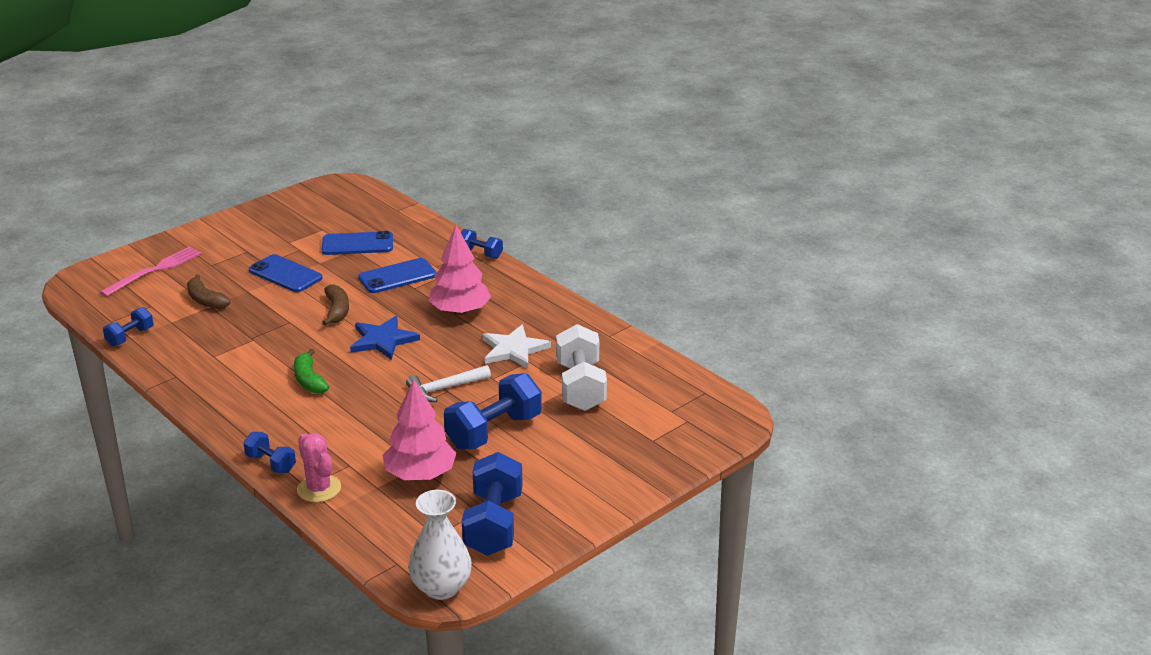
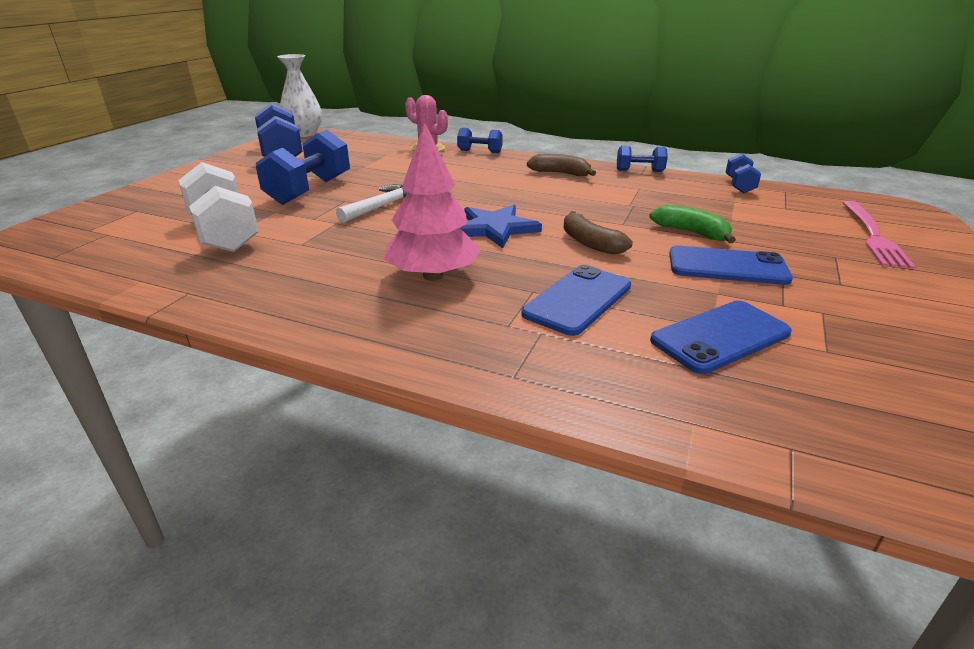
camera: 155 degrees right, 0 degrees up
brown banana [187,274,230,309] -> brown banana moved to [527,154,596,176]
green banana [294,349,329,394] -> green banana moved to [649,205,736,243]
pink tree [383,379,456,480] -> none
blue dumbbell [461,229,503,259] -> blue dumbbell moved to [617,146,668,172]
white star [482,324,551,369] -> none

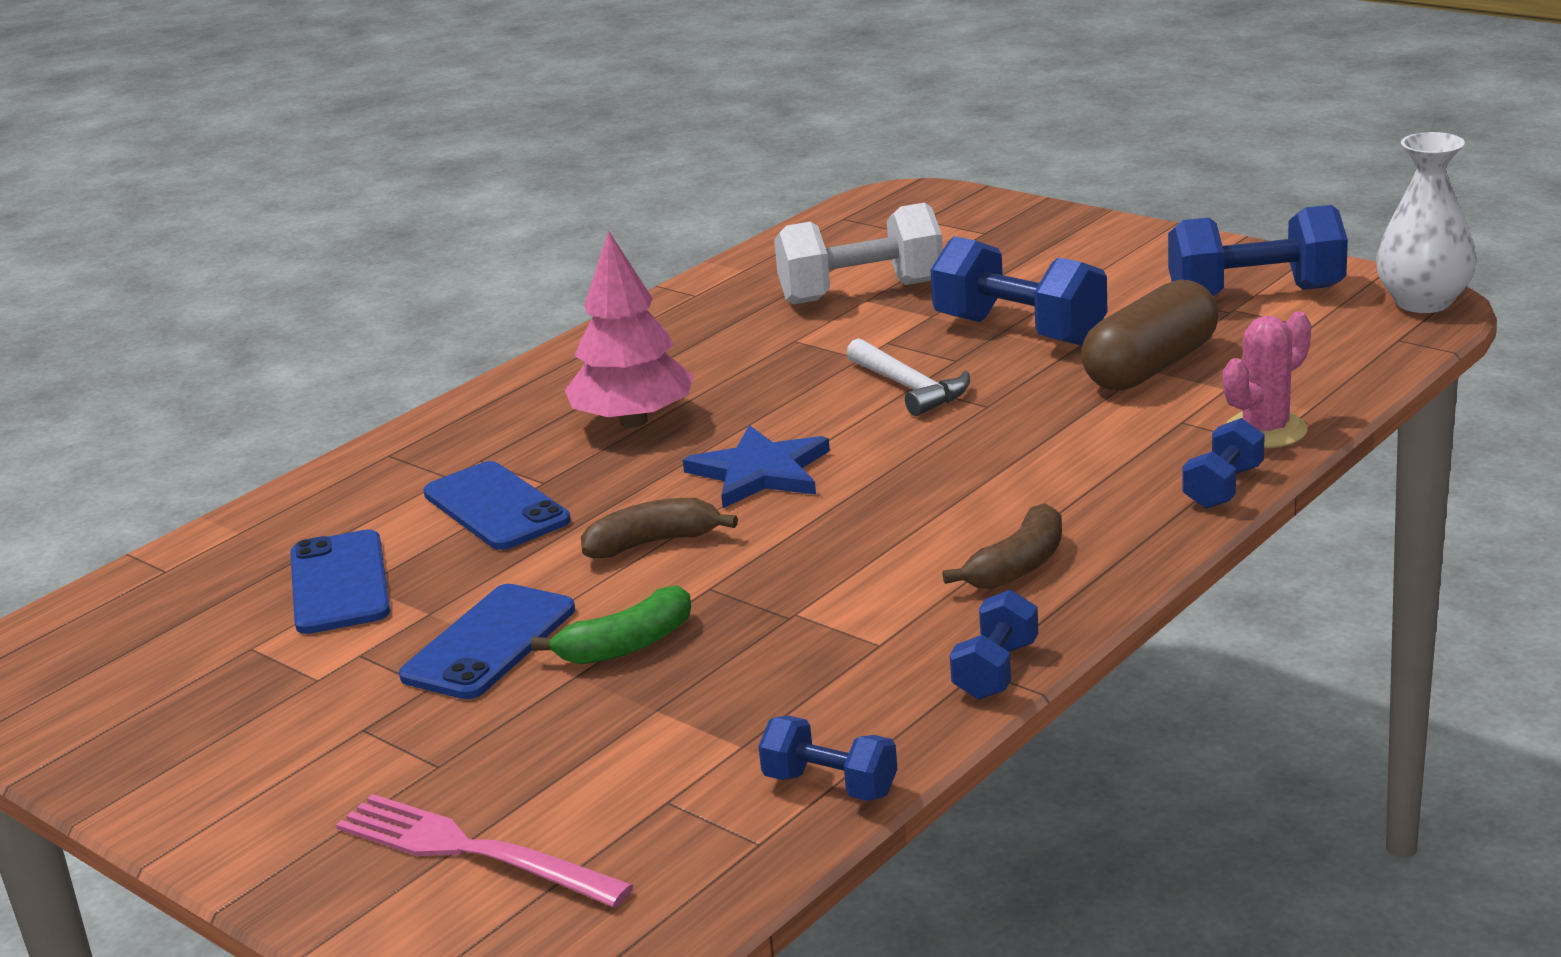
camera: 110 degrees right, 5 degrees down
none -> brown capsule [1081,280,1219,391]

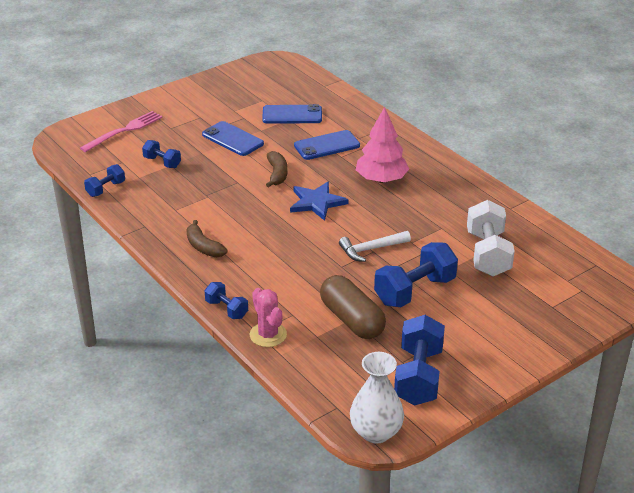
camera: 100 degrees right, 10 degrees up
green banana [531,585,691,664] -> none
blue dumbbell [950,589,1038,700] -> blue dumbbell moved to [142,140,181,168]

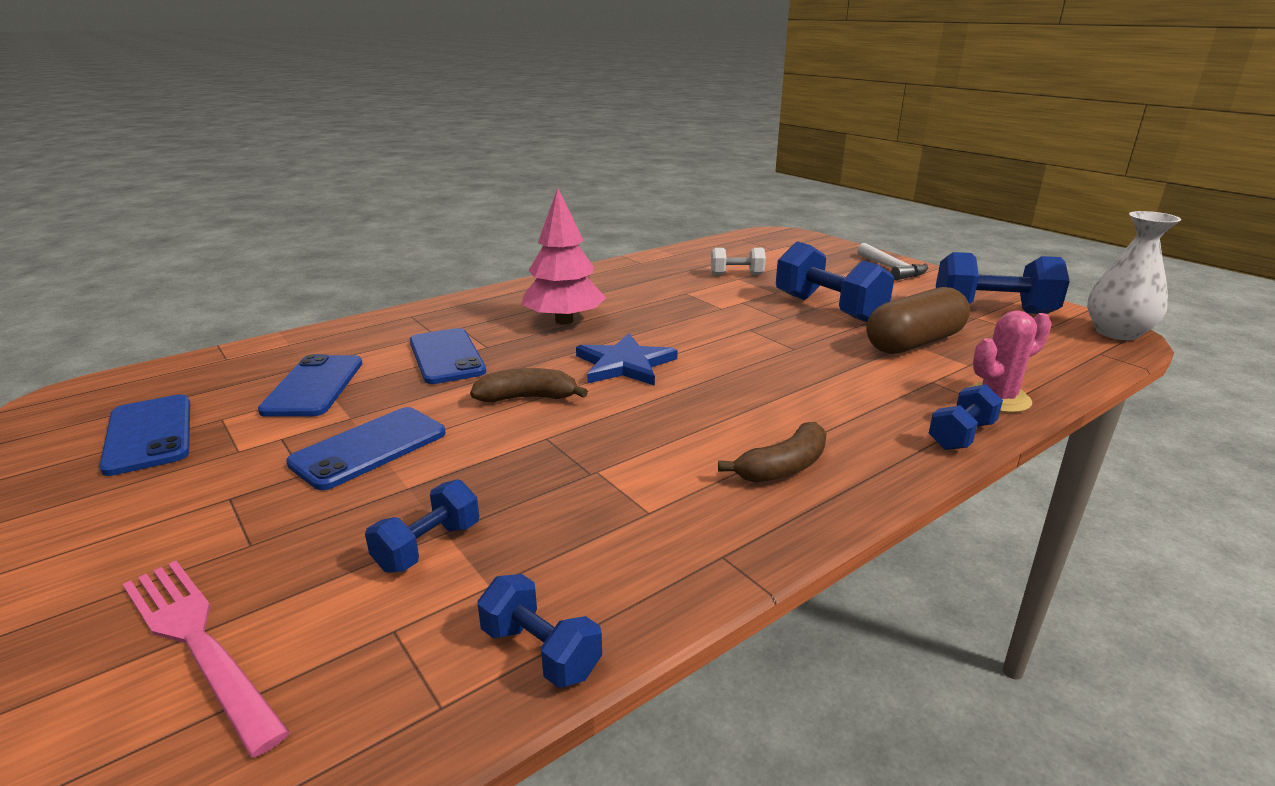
camera: 90 degrees left, 10 degrees down
white hammer [339,231,411,262] -> white hammer moved to [857,243,928,280]
white dumbbell [467,200,515,277] -> white dumbbell [711,248,766,275], size x0.54
none -> blue phone [99,394,190,476]

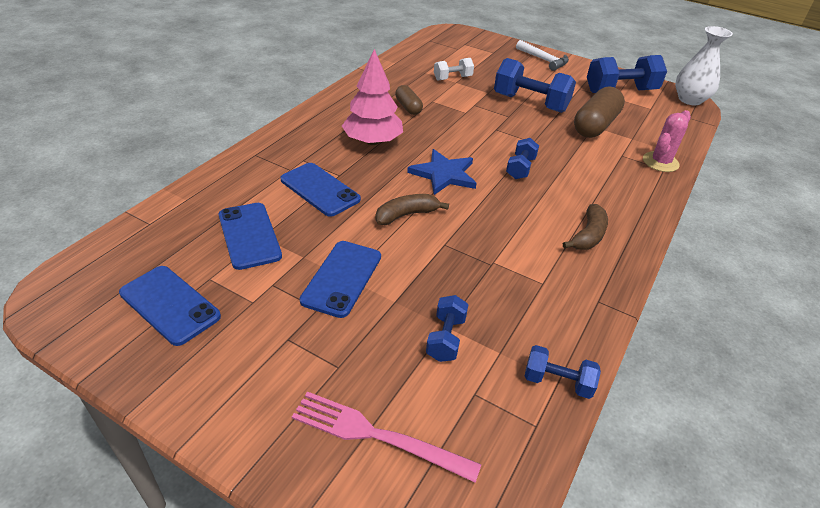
camera: 25 degrees left, 15 degrees up
blue dumbbell [929,384,1003,450] -> blue dumbbell moved to [506,138,539,179]
none -> brown capsule [395,85,423,115]

